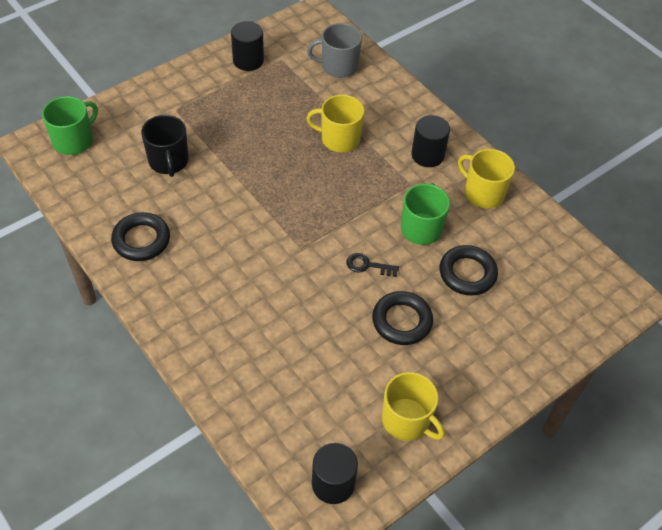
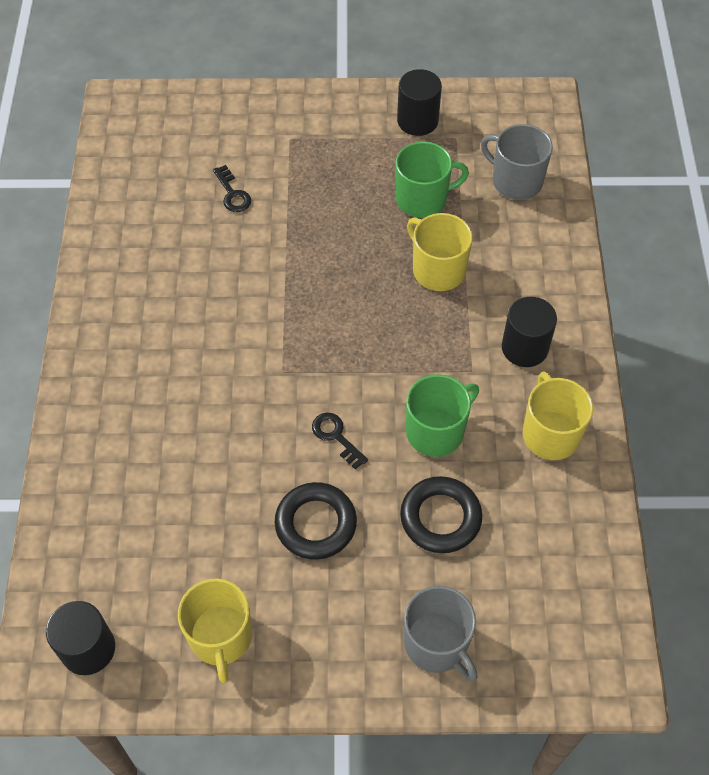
camera: 40 degrees right, 5 degrees up
green mug [42,96,98,155] -> green mug moved to [396,141,469,218]
black ring [111,212,170,261] -> none
black mug [141,115,188,177] -> black key [213,165,251,212]
none -> grey mug [404,586,478,681]

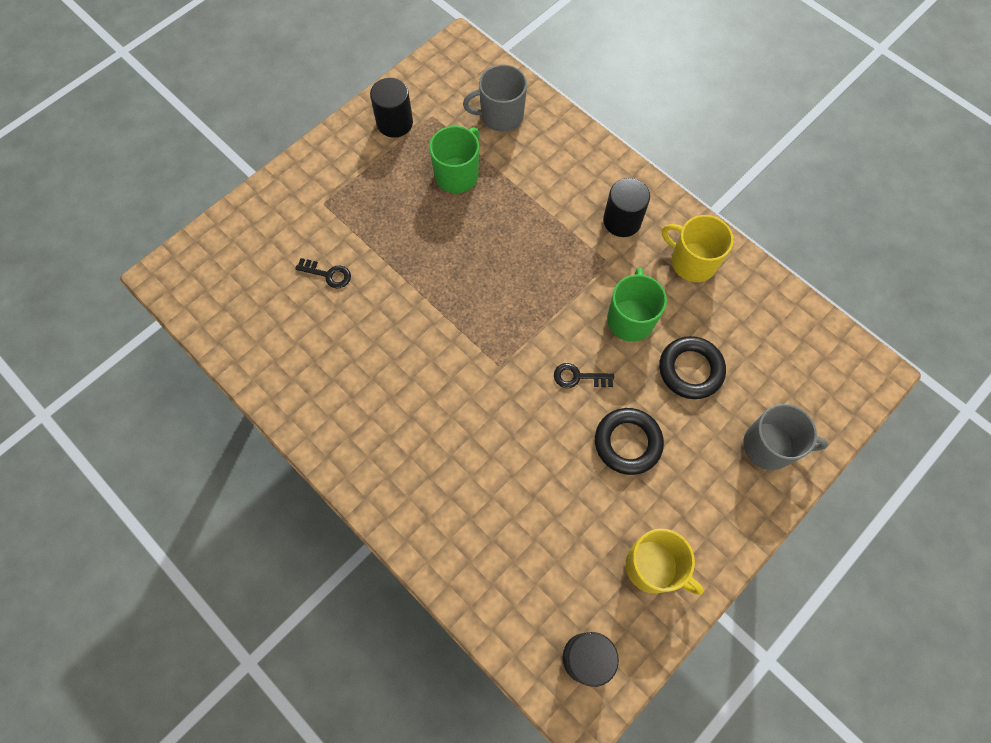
camera: 45 degrees left, 10 degrees up
yellow mug [407,213,473,291] -> none

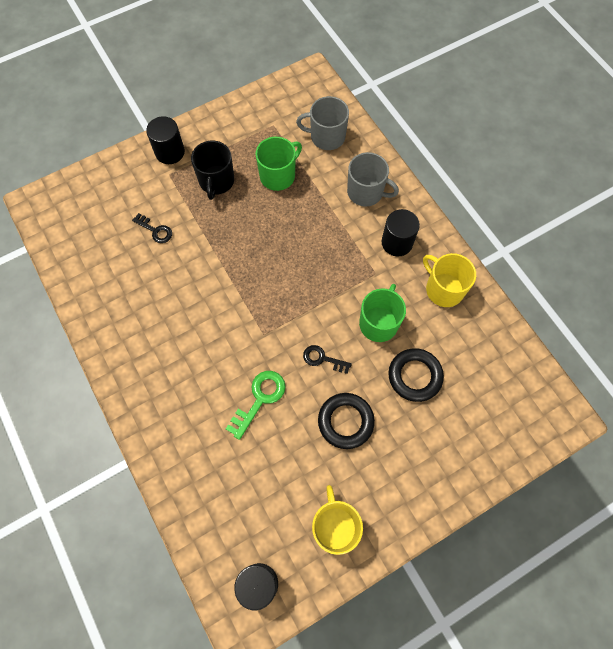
camera: 15 degrees right, 0 degrees up
black cylinder [370,78,413,138] -> black cylinder moved to [146,116,185,164]
yellow mug [626,529,704,595] -> yellow mug turned 150 degrees counterclockwise [312,485,363,555]
grey mug [743,404,828,470] -> grey mug moved to [347,152,399,207]
none -> black mug [191,141,234,200]
none -> green key [226,371,286,440]

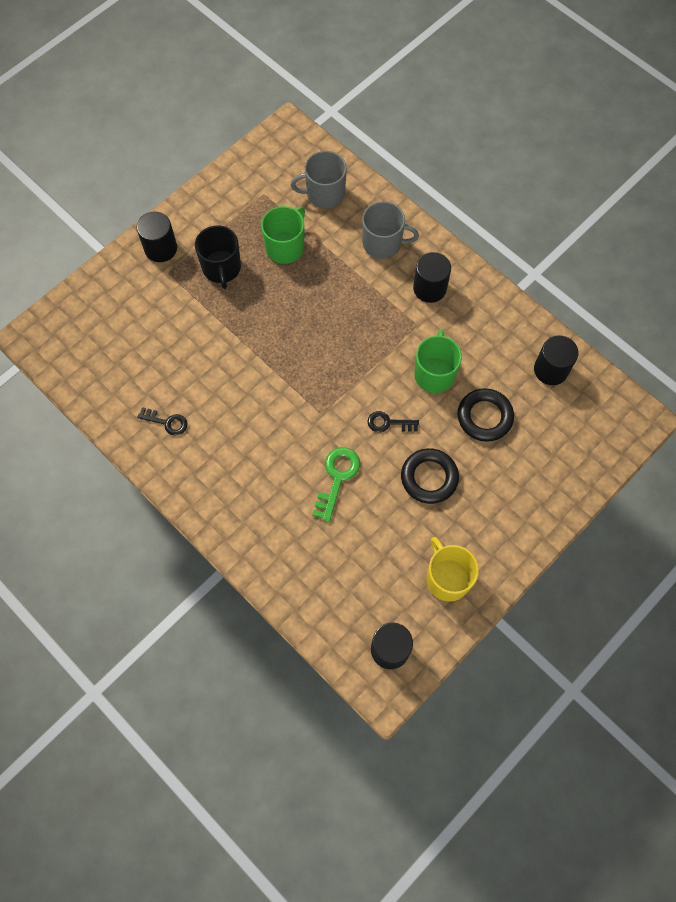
camera: 15 degrees left, 0 degrees up
black key [132,213,172,243] -> black key moved to [137,407,188,436]
yellow mug [423,253,476,307] -> none
none -> black cylinder [534,335,579,385]

